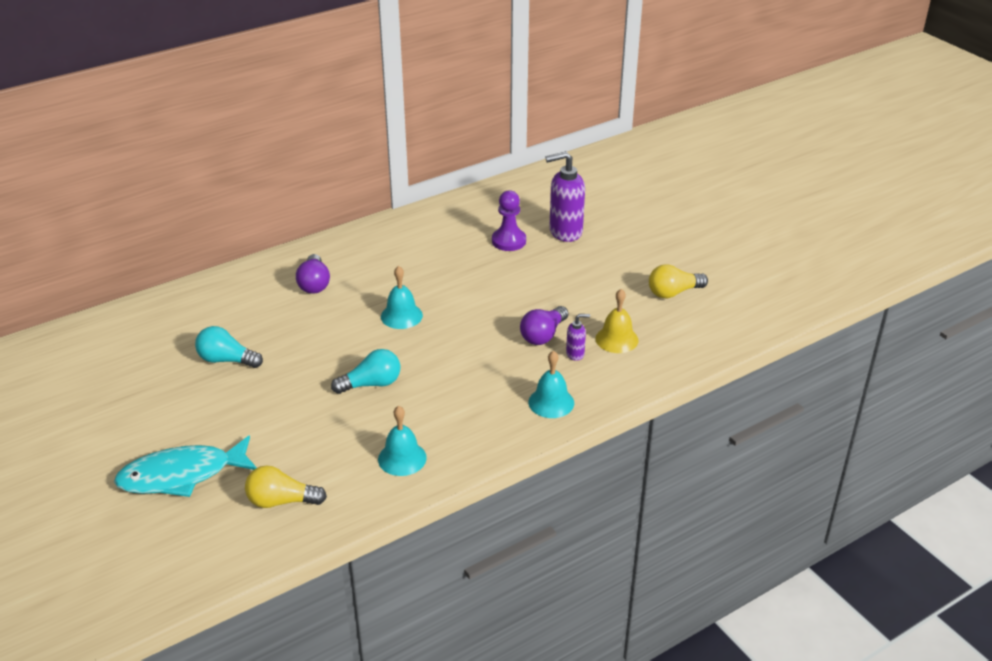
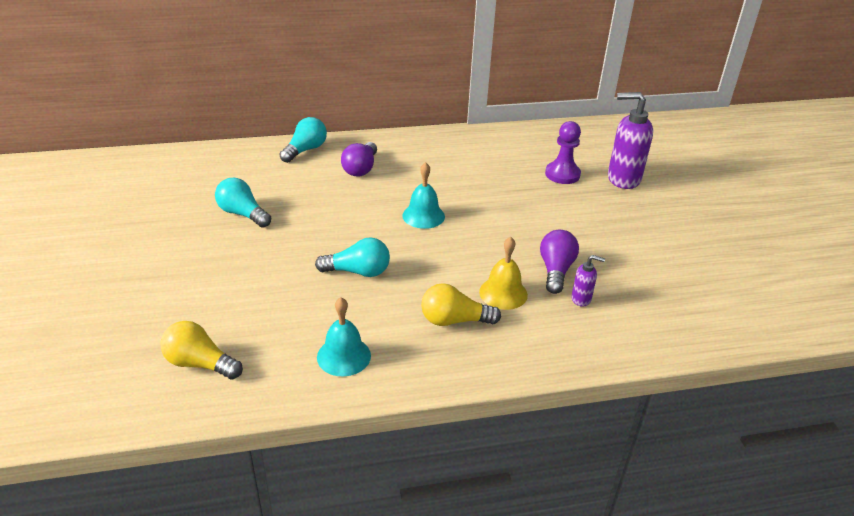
camera: 20 degrees right, 0 degrees up
turquoise fish [114,435,257,497] -> none
purple light bulb [520,306,568,345] -> purple light bulb turned 135 degrees clockwise [540,230,579,294]
turquoise bell [528,350,574,418] -> none
yellow bell [595,289,639,353] -> yellow bell moved to [479,237,528,310]
yellow light bulb [649,264,708,298] -> yellow light bulb moved to [421,283,501,326]
none -> turquoise light bulb [279,117,327,163]

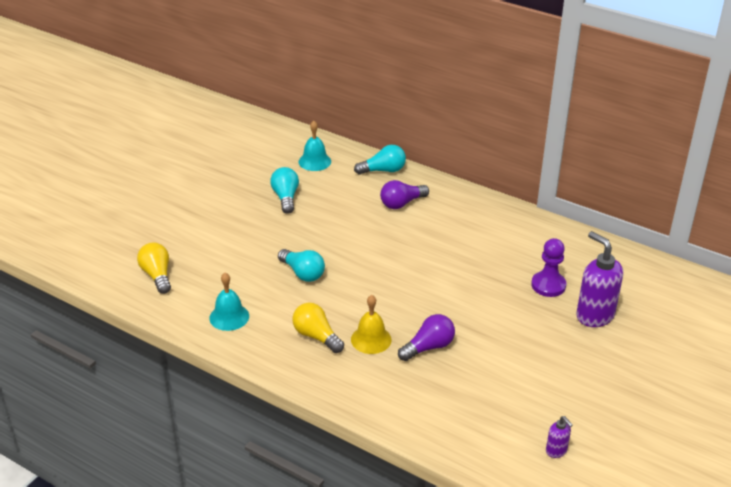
camera: 45 degrees right, 0 degrees up
turquoise bell [402,162,445,229] -> turquoise bell moved to [299,121,331,171]
purple soap dispenser [571,255,605,306] -> purple soap dispenser moved to [546,416,573,458]

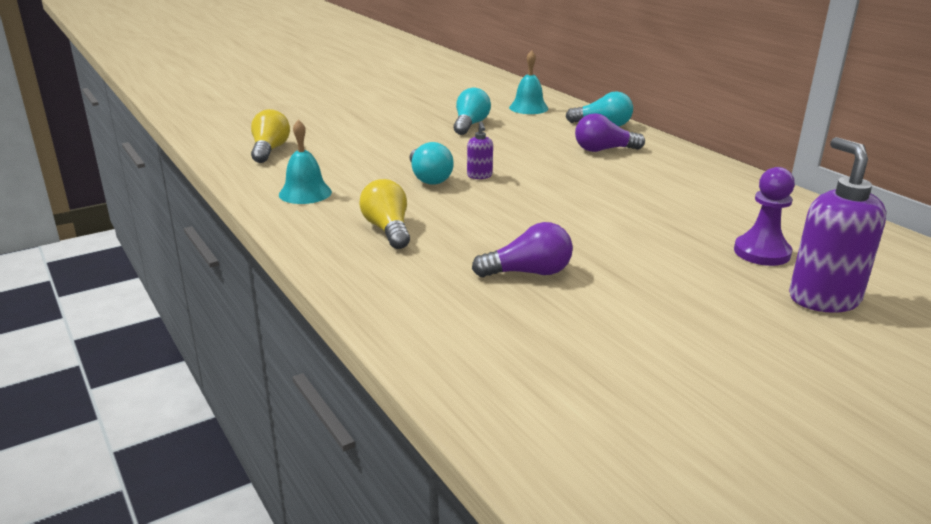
camera: 25 degrees right, 10 degrees down
yellow bell [351,295,391,354] -> none
purple soap dispenser [546,416,573,458] -> purple soap dispenser moved to [467,122,493,179]

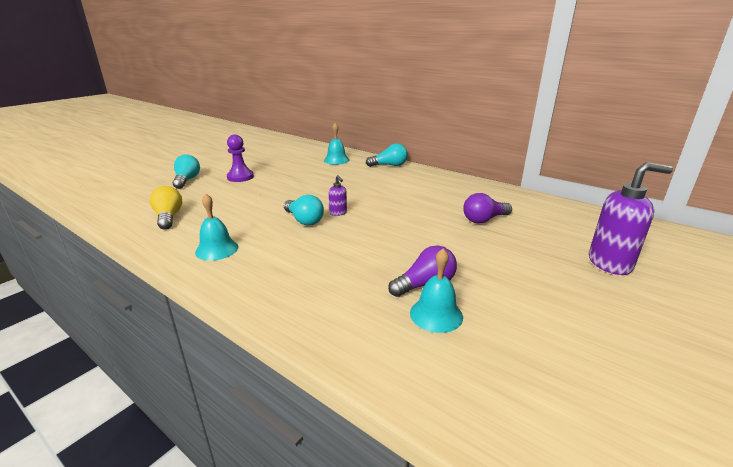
camera: 20 degrees left, 0 degrees up
yellow light bulb [359,179,410,249] -> none
turquoise light bulb [454,88,491,135] -> turquoise light bulb moved to [173,154,200,189]
purple light bulb [575,113,645,152] -> purple light bulb moved to [463,193,512,224]
purple pawn [734,167,795,266] -> purple pawn moved to [227,134,254,182]
purple soap dispenser [789,137,886,313] -> purple soap dispenser turned 120 degrees clockwise [589,162,673,275]
none -> turquoise bell [410,248,463,333]

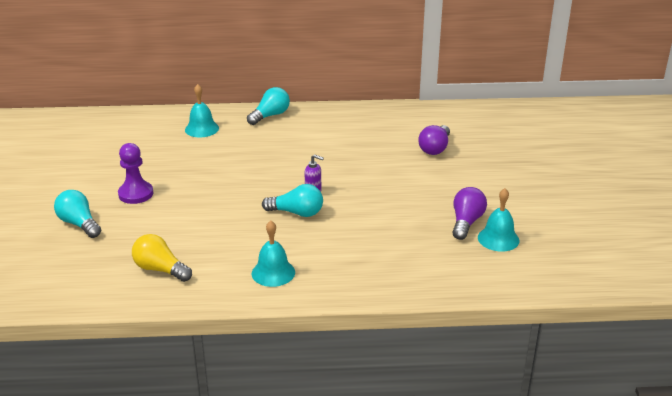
camera: 40 degrees left, 5 degrees up
purple soap dispenser [589,162,673,275] -> none

